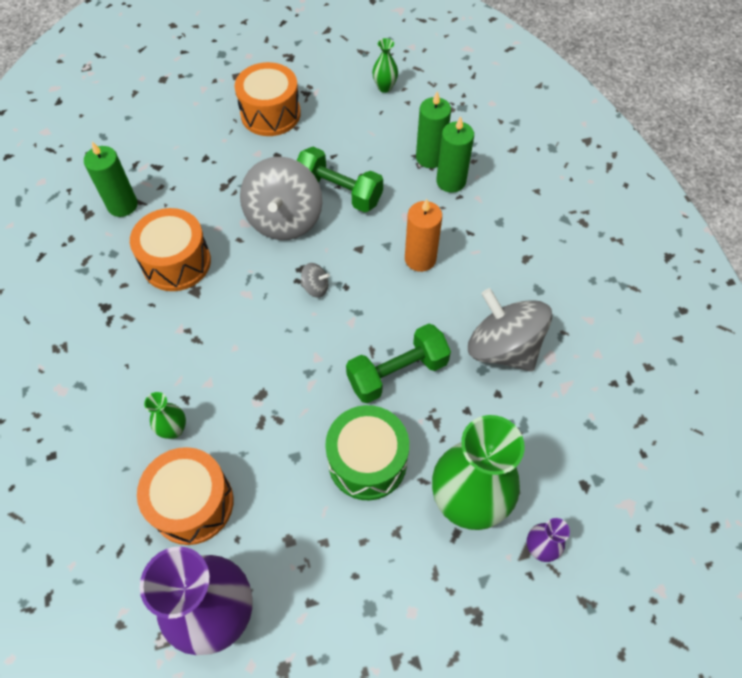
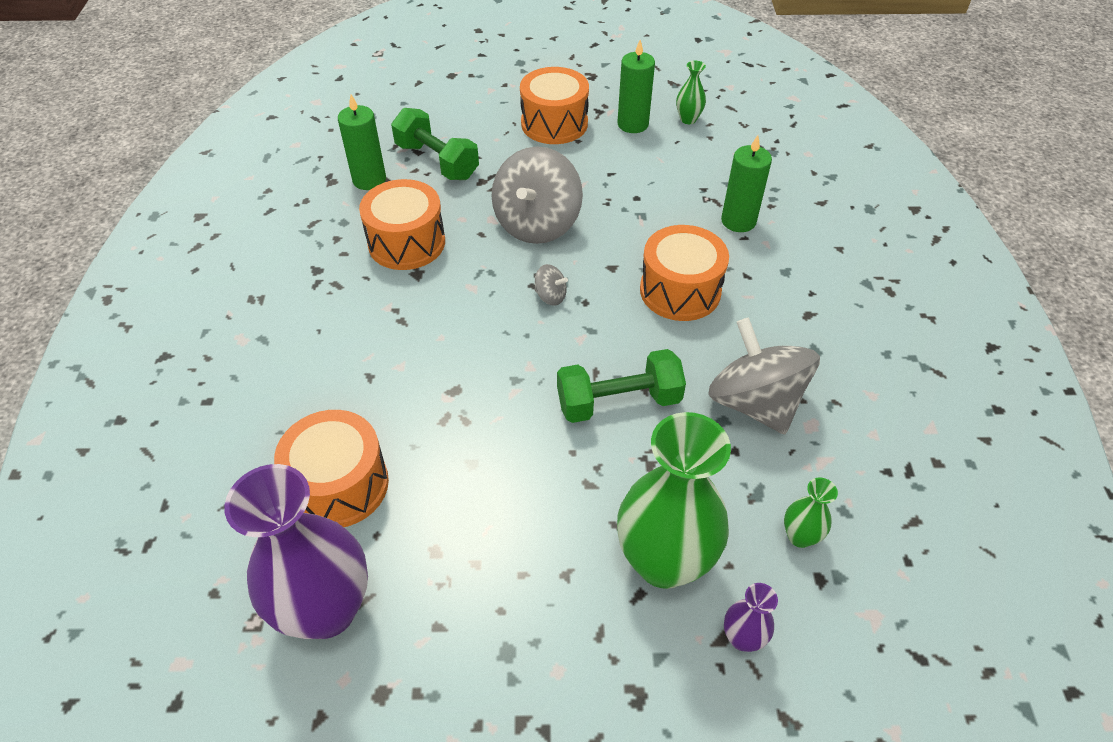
camera: 15 degrees right, 10 degrees down
green vase [144,392,186,439] -> green vase moved to [784,478,838,548]
green dumbbell [297,147,383,212] -> green dumbbell moved to [391,108,479,180]
green drum [325,405,409,500] -> none
orange candle [405,199,442,272] -> orange drum [640,225,729,321]
green candle [416,91,451,168] -> green candle moved to [617,40,655,133]

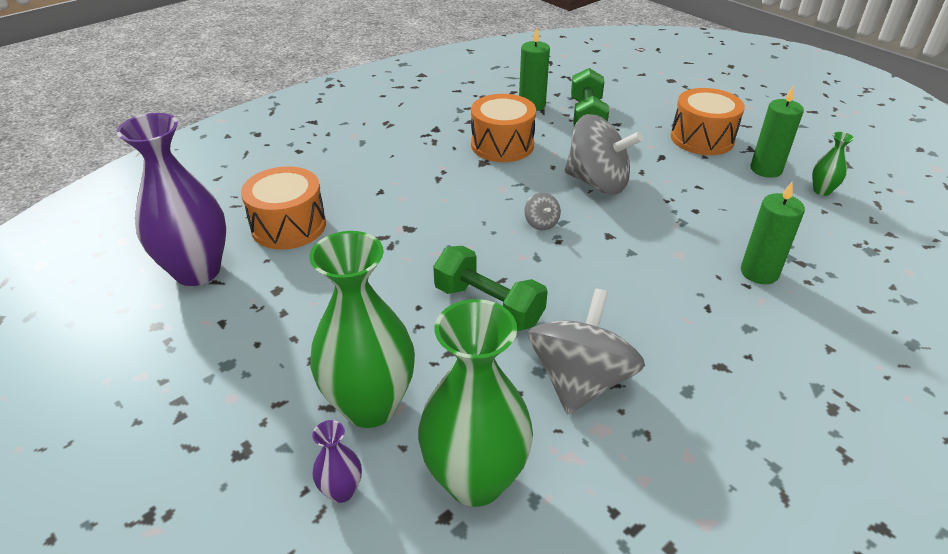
camera: 50 degrees right, 10 degrees down
grey spinning top [491,146,583,244] -> grey spinning top turned 135 degrees counterclockwise [565,114,643,194]
orange drum [640,225,729,321] -> none
green vase [784,478,838,548] -> green vase [418,299,533,507], size x2.29

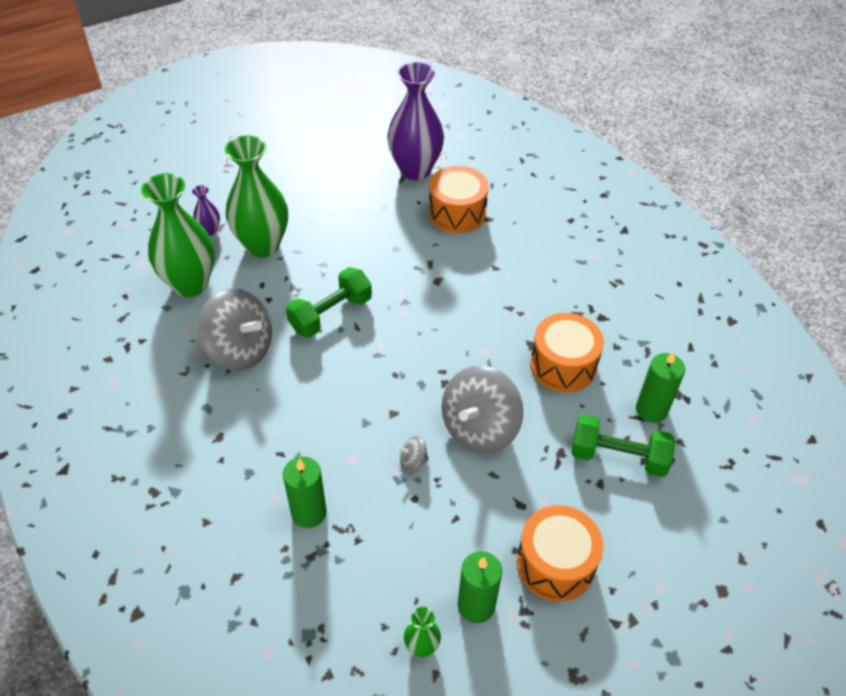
camera: 100 degrees right, 10 degrees up
grey spinning top [524,193,561,230] -> grey spinning top moved to [397,436,429,472]

